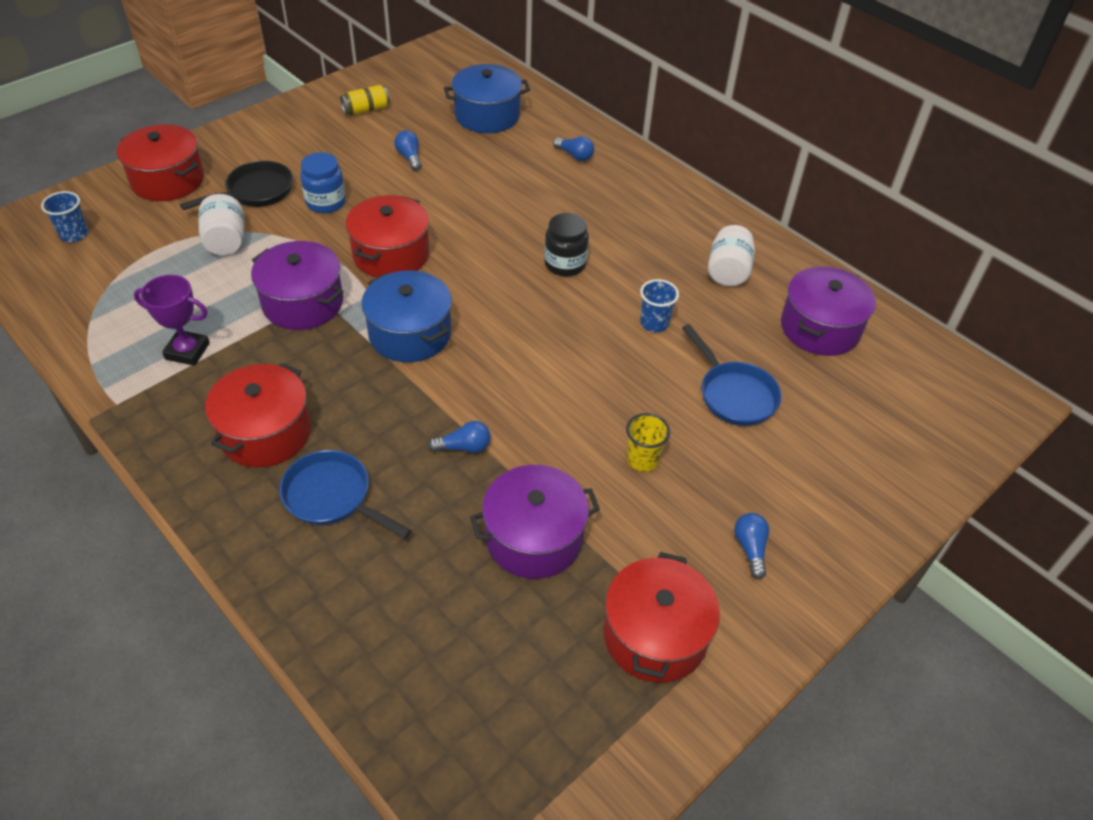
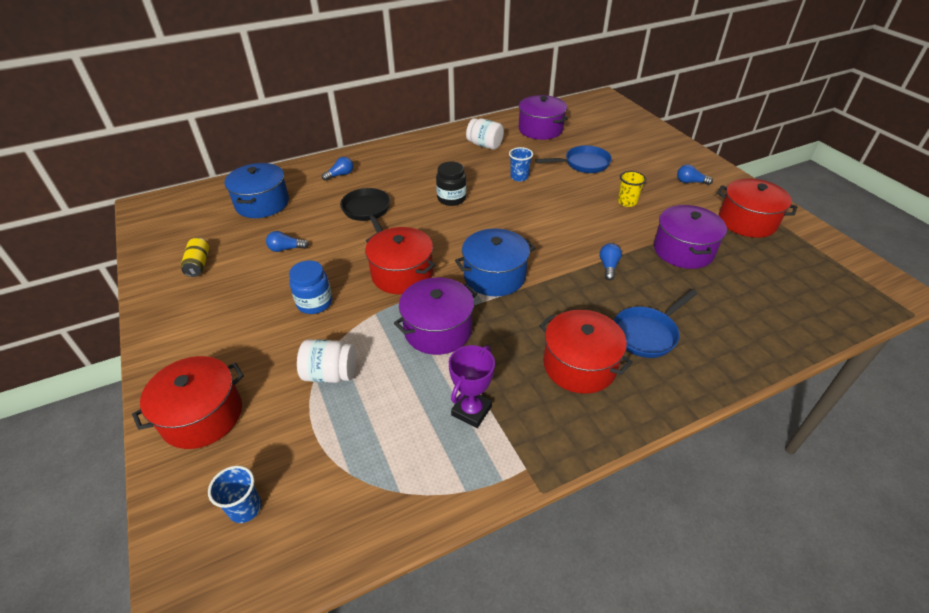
camera: 70 degrees left, 5 degrees down
black pan [180,161,293,210] -> black pan moved to [340,188,390,233]

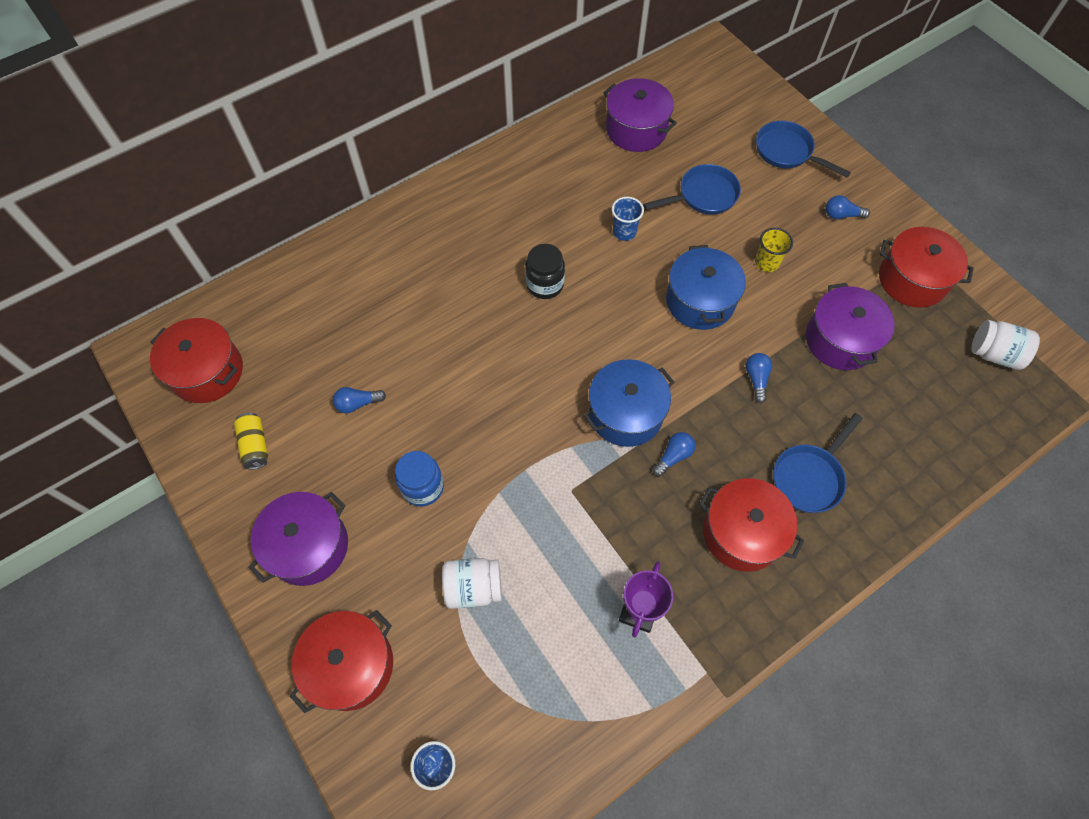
camera: 10 degrees left, 20 degrees up
blue pot [224,163,289,218] -> blue pot moved to [666,245,746,330]
blue light bulb [322,157,353,181] -> blue light bulb moved to [652,432,695,476]
black pan [340,188,390,233] -> none
red pot [365,227,435,294] -> red pot moved to [150,318,243,403]
purple pot [394,278,478,355] -> purple pot moved to [249,492,348,586]
white jar [466,118,504,150] -> white jar moved to [971,320,1040,370]
none -> blue pan [756,121,851,178]

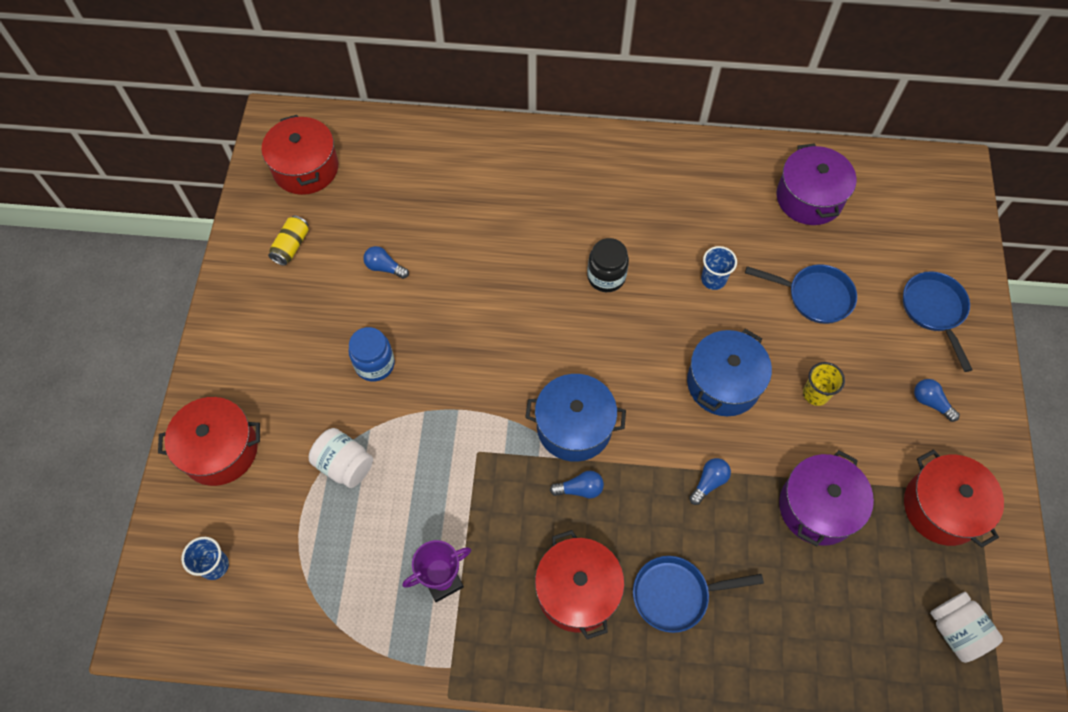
camera: 40 degrees right, 0 degrees up
purple pot [249,492,348,586] -> none

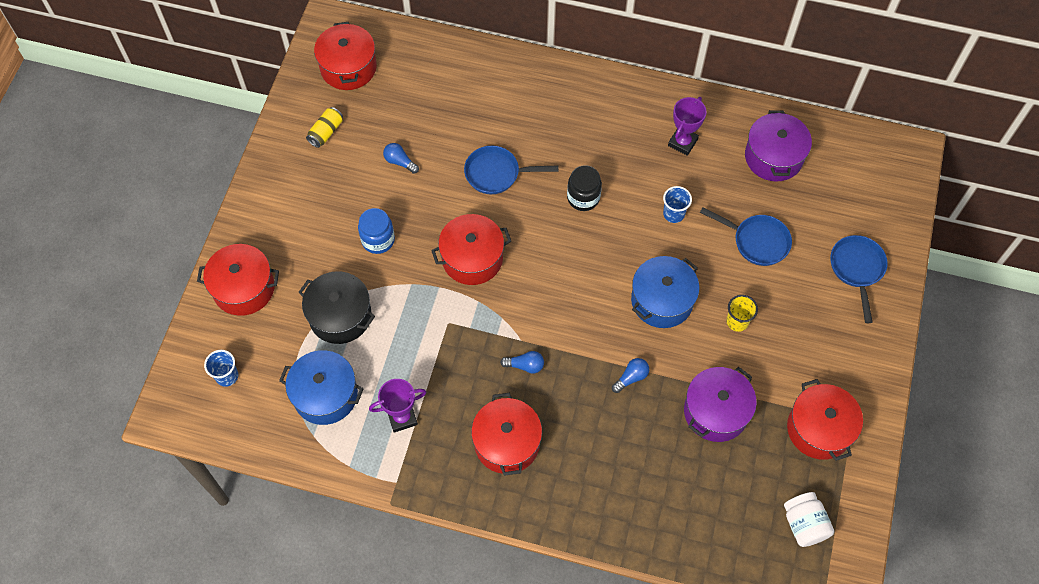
camera: 10 degrees right, 0 degrees up
white jar [309,428,373,488] -> black pot [298,271,375,344]
blue pot [525,374,626,462] -> blue pot moved to [279,350,364,425]
blue pan [633,556,764,633] -> blue pan moved to [464,146,559,194]
blue light bulb [914,379,960,422] -> none
none -> red pot [431,214,511,285]
none -> purple trophy [668,97,707,156]

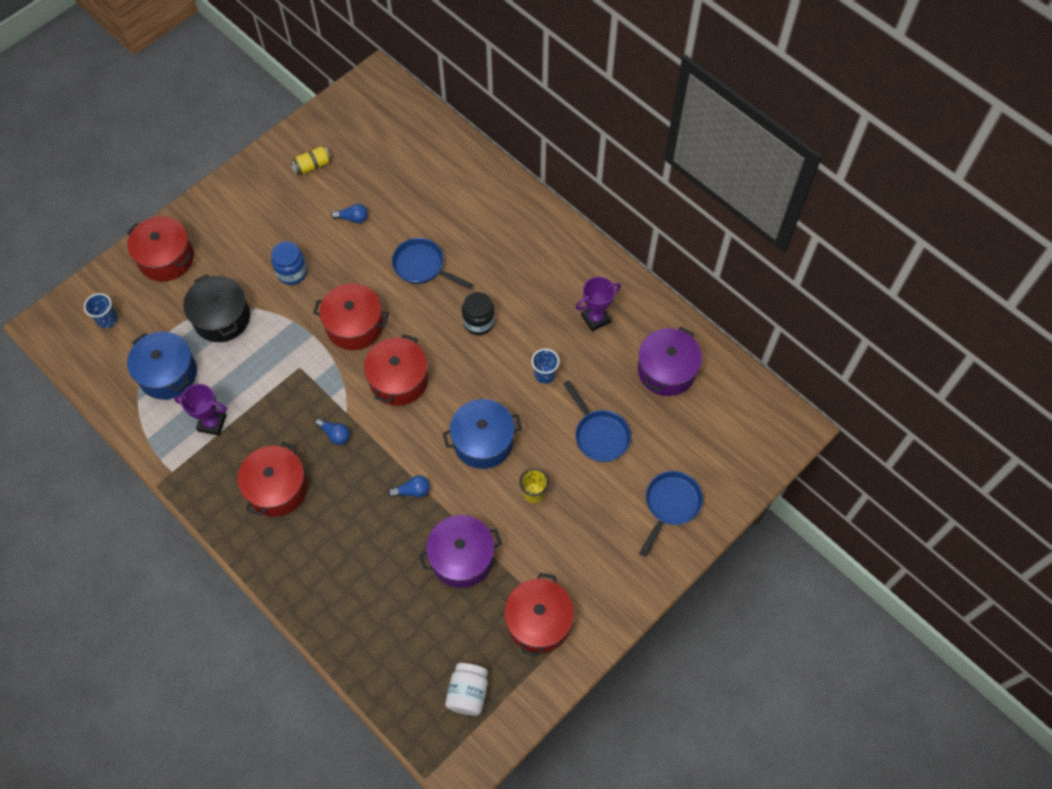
camera: 30 degrees right, 0 degrees up
red pot [314,22,377,90] -> red pot moved to [364,334,428,406]
blue light bulb [383,143,419,174] -> blue light bulb turned 120 degrees clockwise [331,204,368,223]

